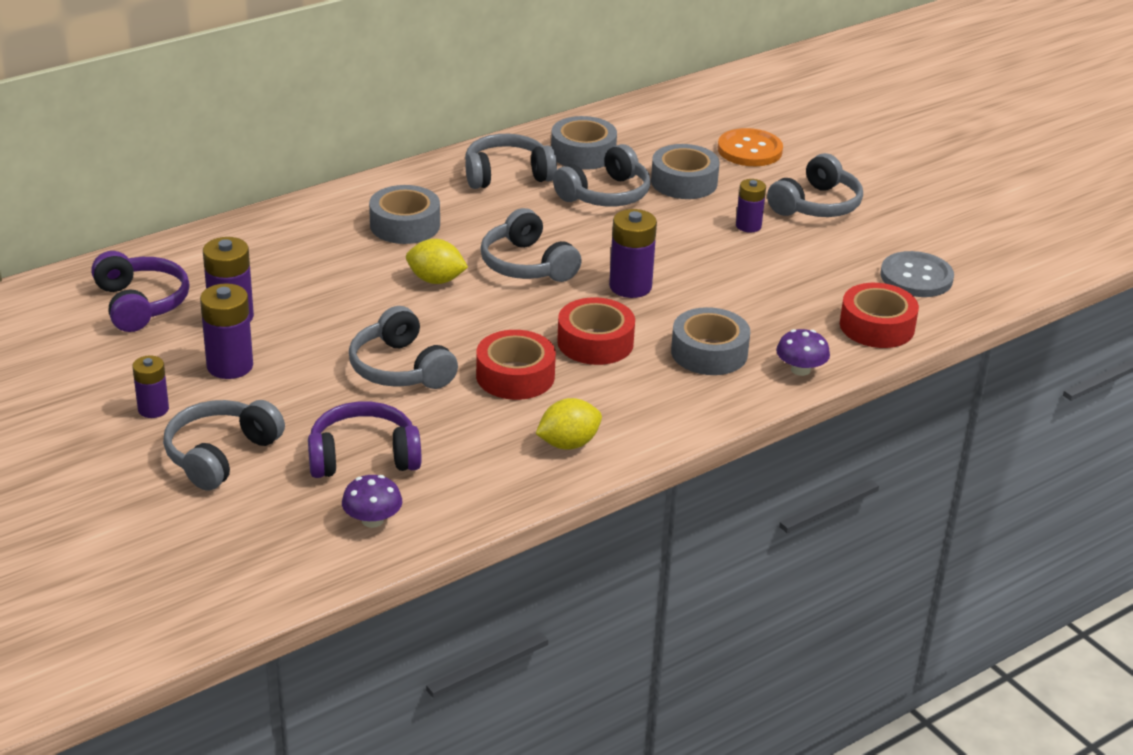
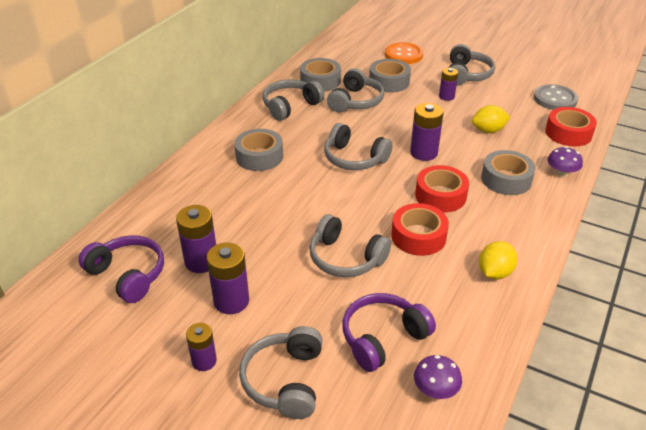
camera: 25 degrees left, 5 degrees up
yellow lemon [406,239,468,284] -> yellow lemon moved to [472,105,510,133]

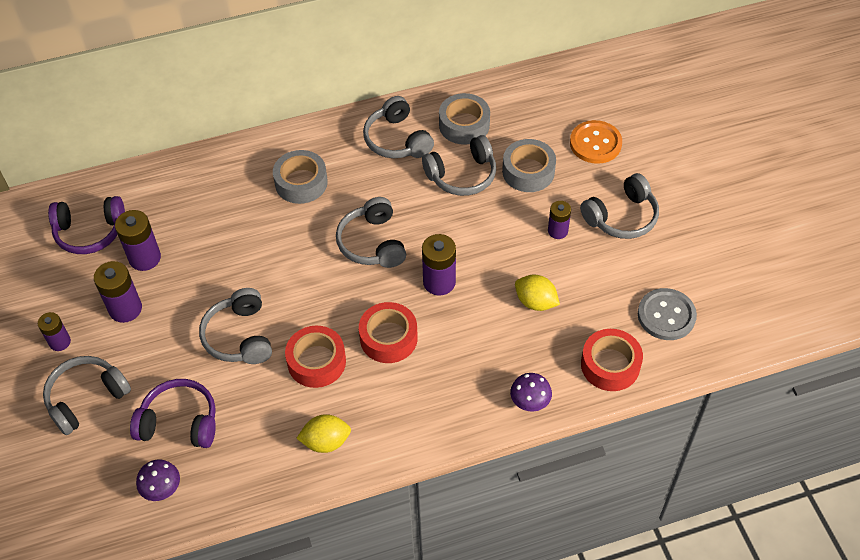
camera: 45 degrees right, 15 degrees up
purple headphones [79,235,164,303] -> purple headphones turned 90 degrees clockwise [48,196,125,254]
grey headphones [263,80,324,121] -> grey headphones turned 120 degrees counterclockwise [363,96,434,158]
grey tape [481,150,536,195] -> none

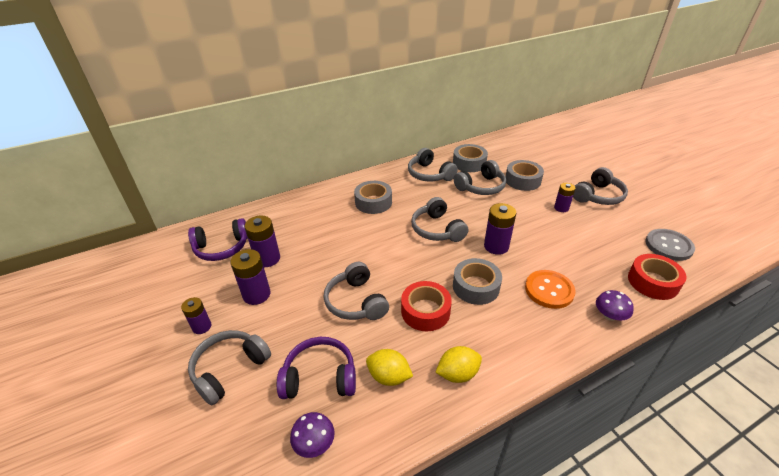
camera: 10 degrees left, 15 degrees down
red tape [359,302,418,363] -> grey tape [453,258,502,305]
yellow lemon [515,275,560,311] -> yellow lemon moved to [366,349,413,386]
orange button [570,120,622,164] -> orange button moved to [525,270,576,309]

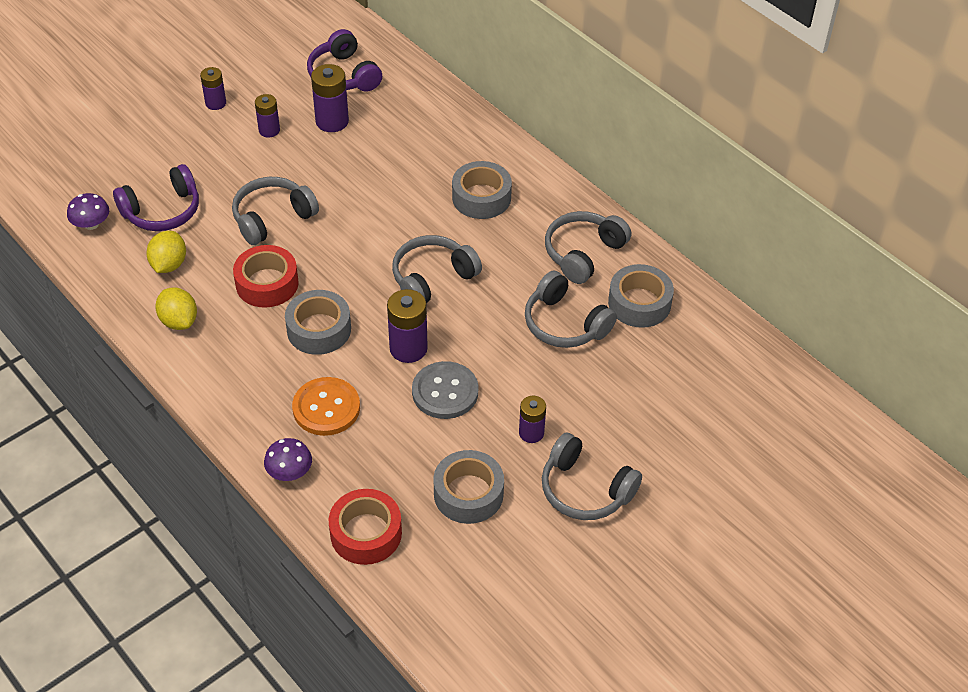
camera: 75 degrees right, 10 degrees up
grey headphones [188,330,271,405] -> none
purple battery [230,249,271,305] -> purple battery [255,94,280,138], size x0.64
purple headphones [277,337,356,399] -> purple headphones turned 75 degrees clockwise [113,164,199,231]
grey tape [506,160,544,191] -> grey tape moved to [433,450,504,524]
grey button [645,229,695,261] -> grey button moved to [412,361,478,419]

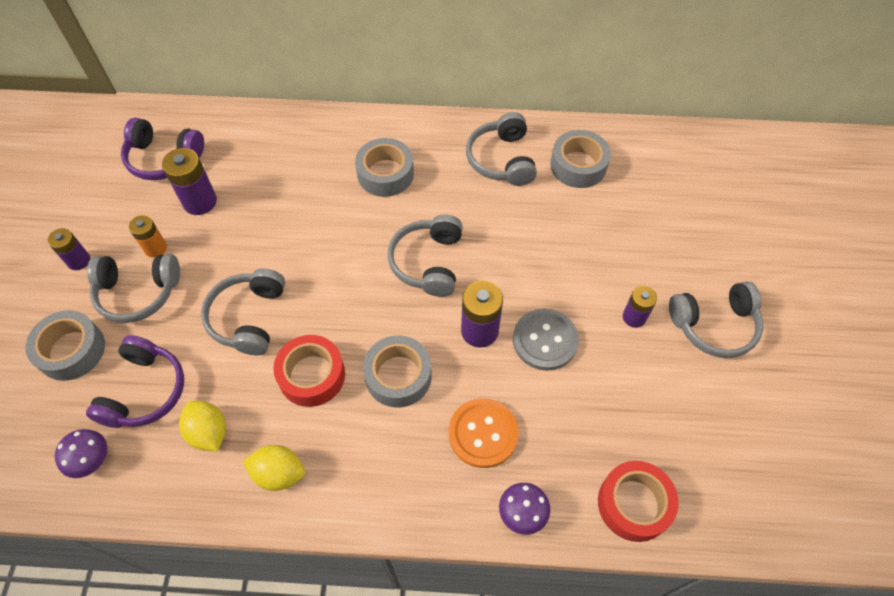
camera: 45 degrees left, 10 degrees up
purple battery [255,94,280,138] -> orange battery [129,215,167,257]
grey tape [433,450,504,524] -> grey tape moved to [25,310,105,381]
grey headphones [525,271,617,348] -> grey headphones moved to [87,254,180,323]

